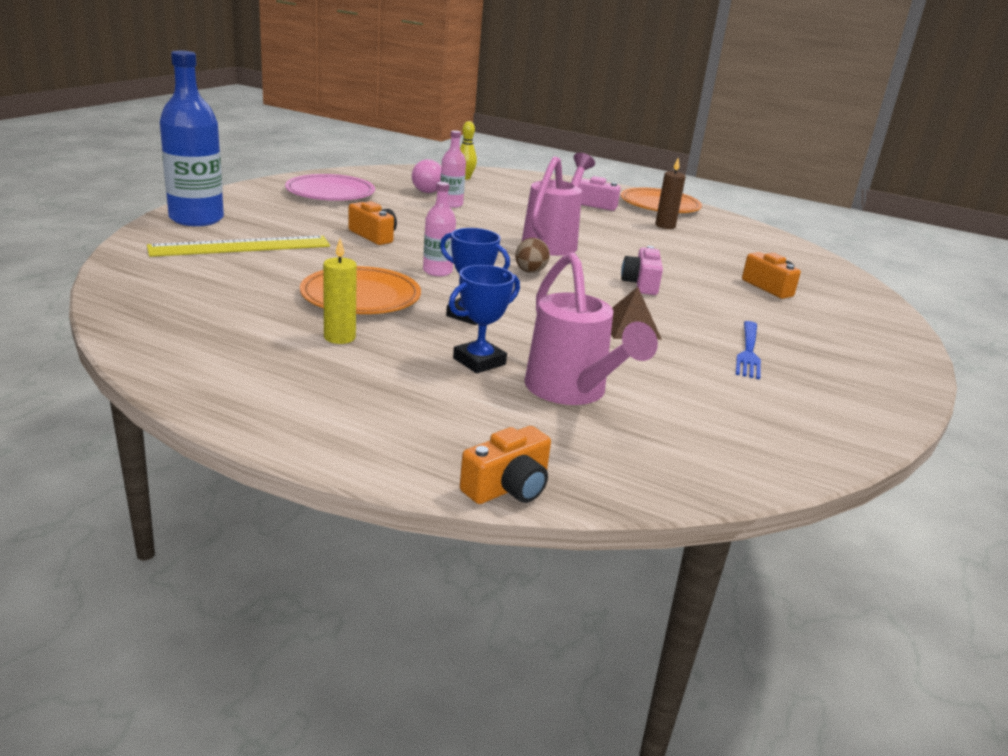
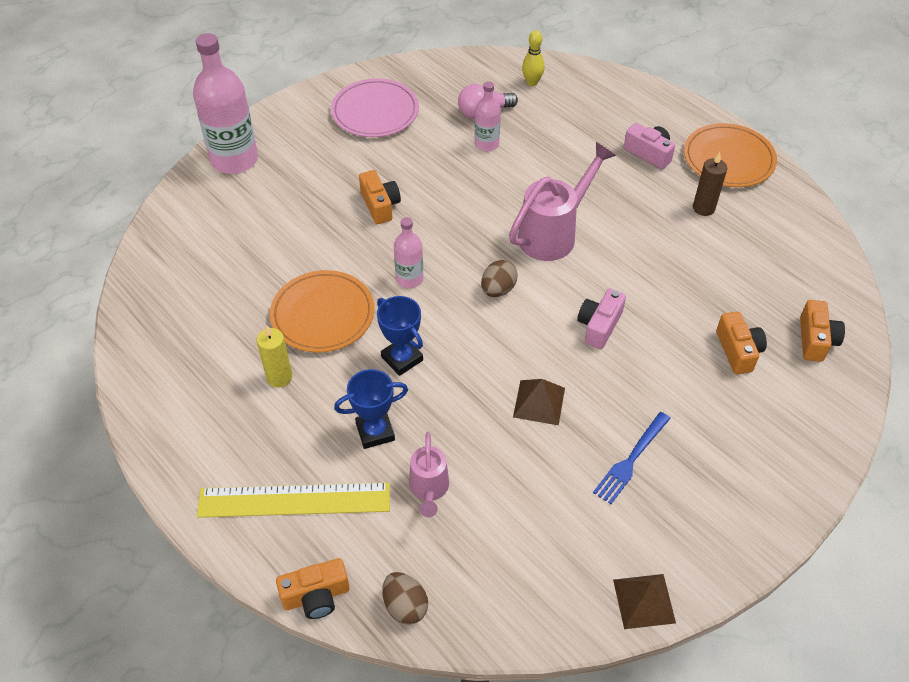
camera: 25 degrees right, 25 degrees up
yellow ruler [147,236,330,257] -> yellow ruler moved to [197,482,390,518]
blue bottle [160,51,224,226] -> pink bottle [193,33,258,174]
pink watering can [525,252,658,405] -> pink watering can [409,432,449,518], size x0.59
none -> brown egg [382,572,428,625]
none -> brown pyramid [613,574,676,629]
none -> orange camera [800,300,845,362]

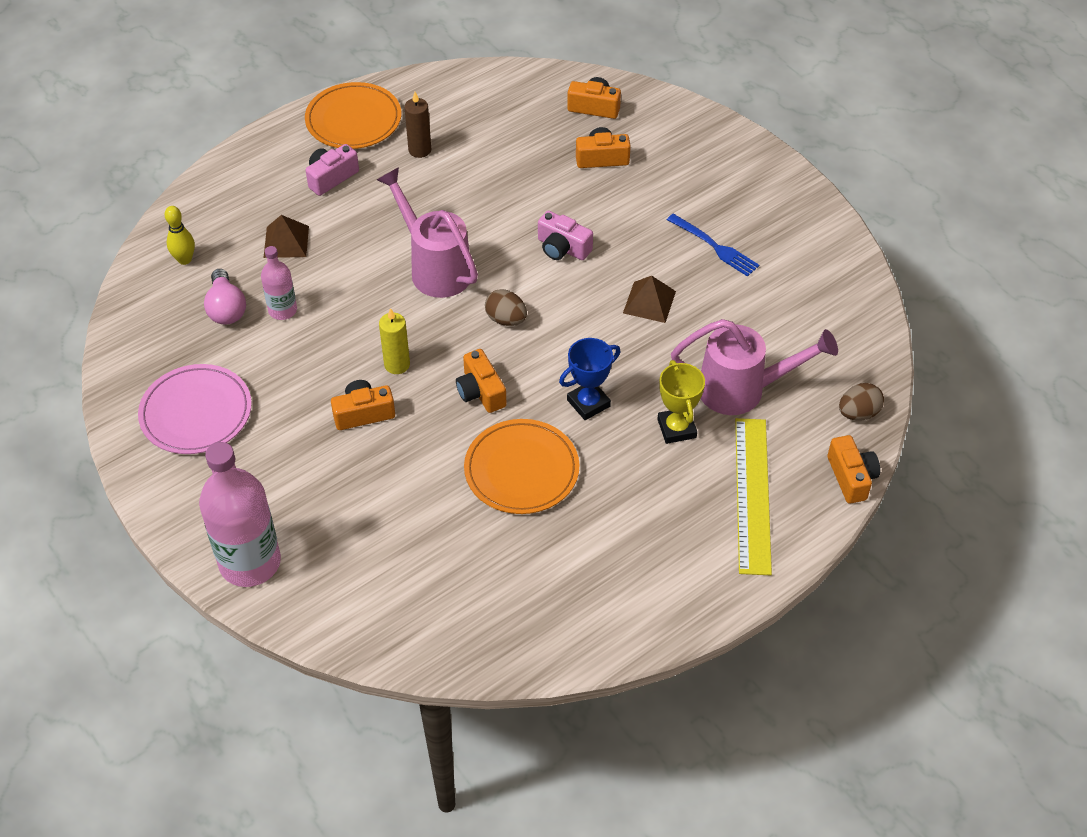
camera: 85 degrees left, 0 degrees up
yellow candle [257,325,292,388] -> yellow candle moved to [379,308,410,374]
blue trophy [334,369,408,449] -> yellow trophy [657,360,705,444]
pink bottle [394,217,423,288] -> orange camera [456,349,506,413]
pink watering can [409,432,449,518] -> pink watering can [671,319,838,415], size x1.70
brown pyramid [613,574,676,629] -> brown pyramid moved to [264,215,309,258]

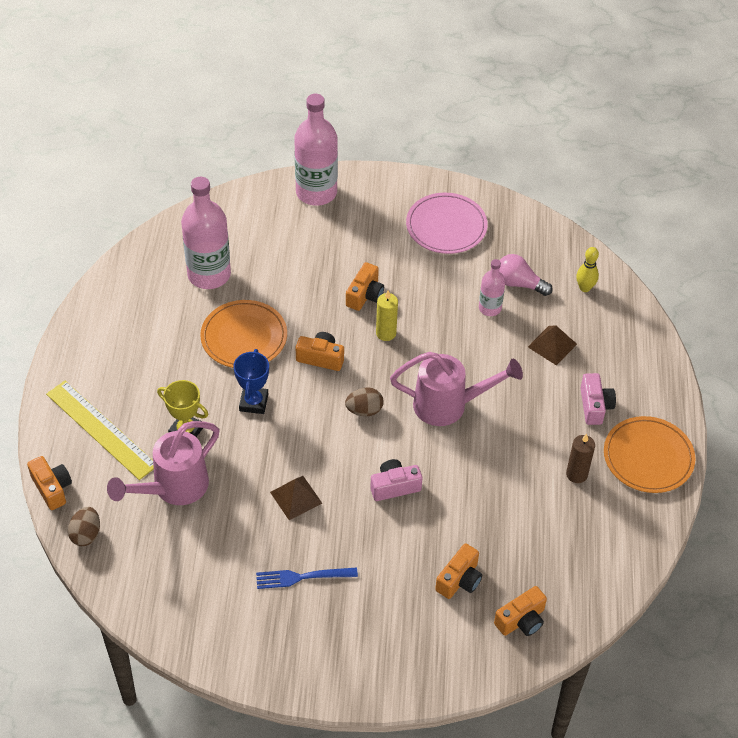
camera: 130 degrees right, 0 degrees up
orange camera [828,435,880,504] -> orange camera turned 150 degrees counterclockwise [27,456,72,510]
none -> pink bottle [181,177,231,289]

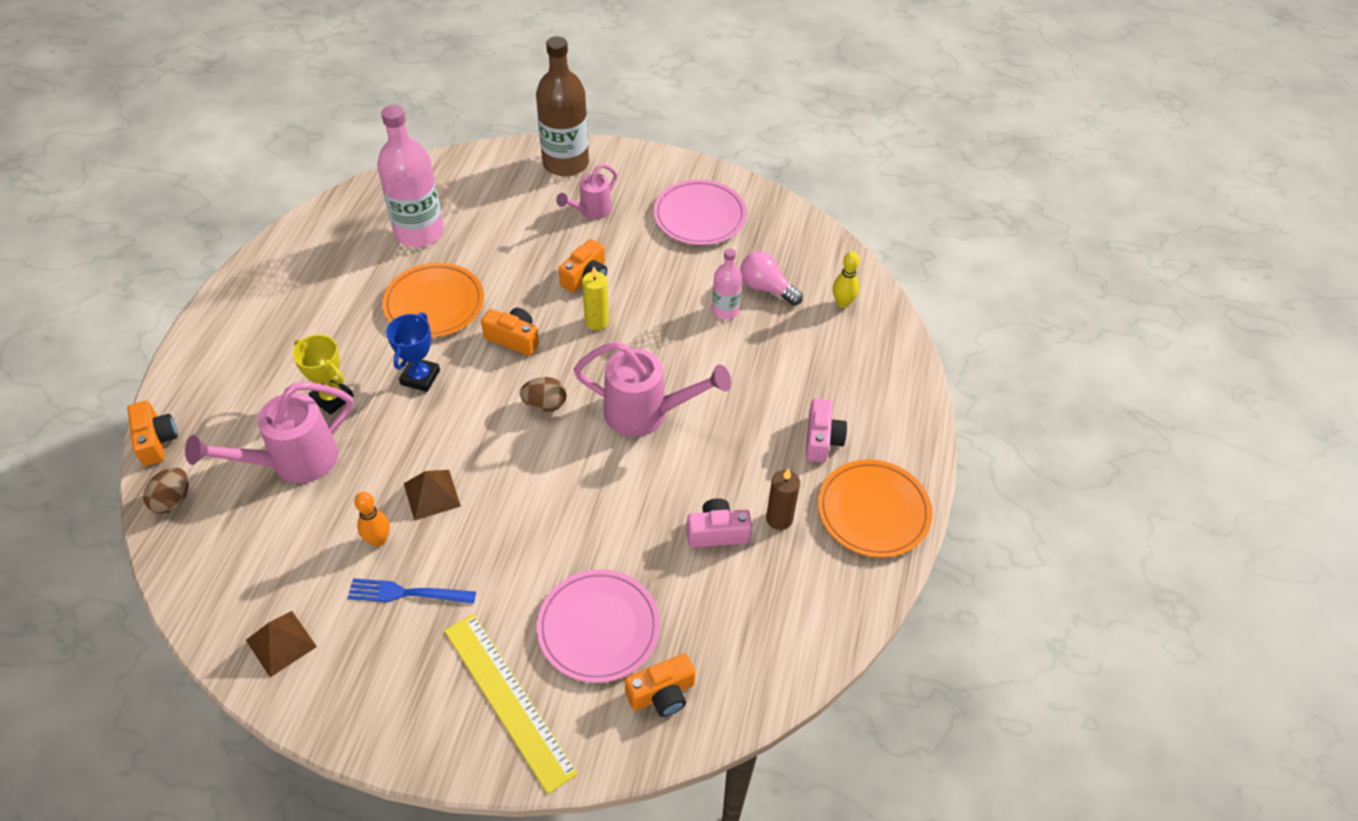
camera: 10 degrees right, 0 degrees up
yellow ruler [46,381,154,480] -> yellow ruler moved to [444,614,578,794]
pink bottle [294,94,338,206] -> brown bottle [536,36,589,177]
pink camera [370,459,423,501] -> pink camera moved to [687,498,752,547]
orange camera [435,543,482,599] -> pink plate [537,569,660,683]
brown pyramid [528,325,577,366] -> brown pyramid moved to [246,611,317,677]
none -> orange bowling pin [354,492,390,547]
none -> pink watering can [556,164,617,219]

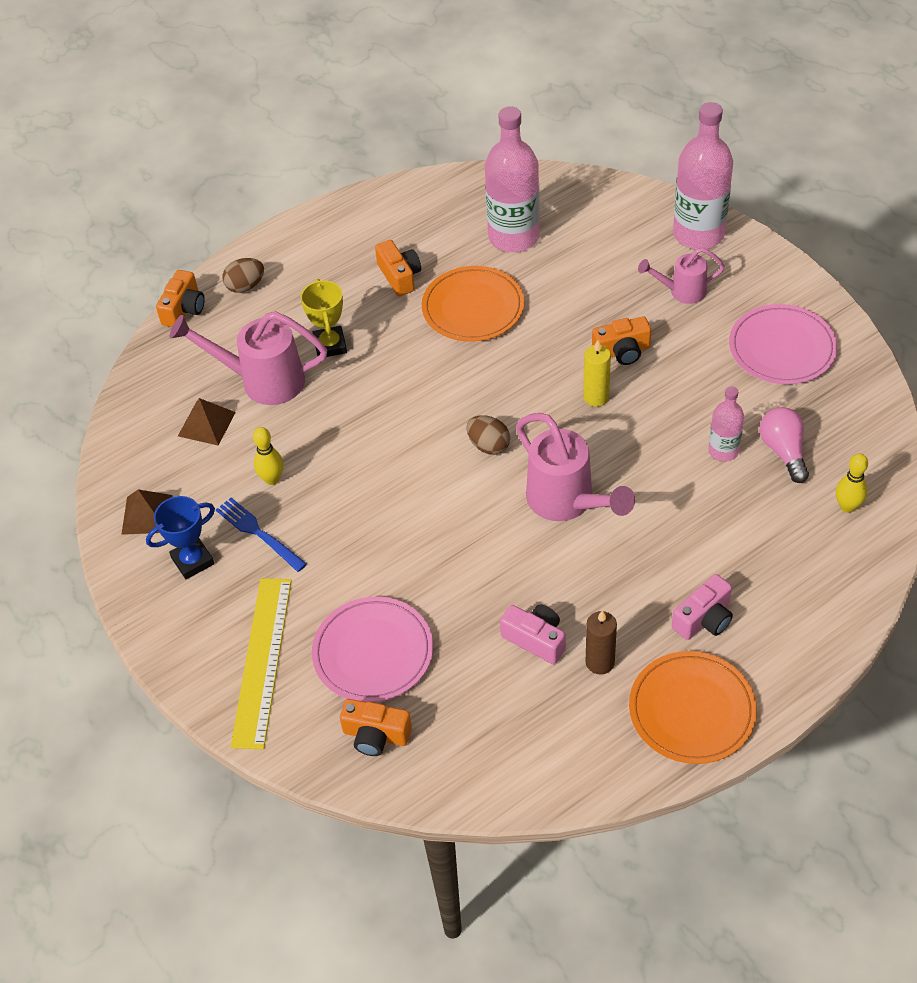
camera: 45 degrees right, 0 degrees up
brown egg [143,467,188,514] -> brown egg moved to [223,258,264,293]
orange bowling pin [354,492,390,547] -> yellow bowling pin [253,427,283,485]
blue trophy [386,312,440,392] -> blue trophy moved to [146,496,215,579]
brown pyramid [404,470,461,521] -> brown pyramid moved to [178,398,236,445]
orange camera [481,308,539,356] -> orange camera moved to [375,240,421,296]
brown bottle [536,36,589,177] -> pink bottle [673,102,733,249]

